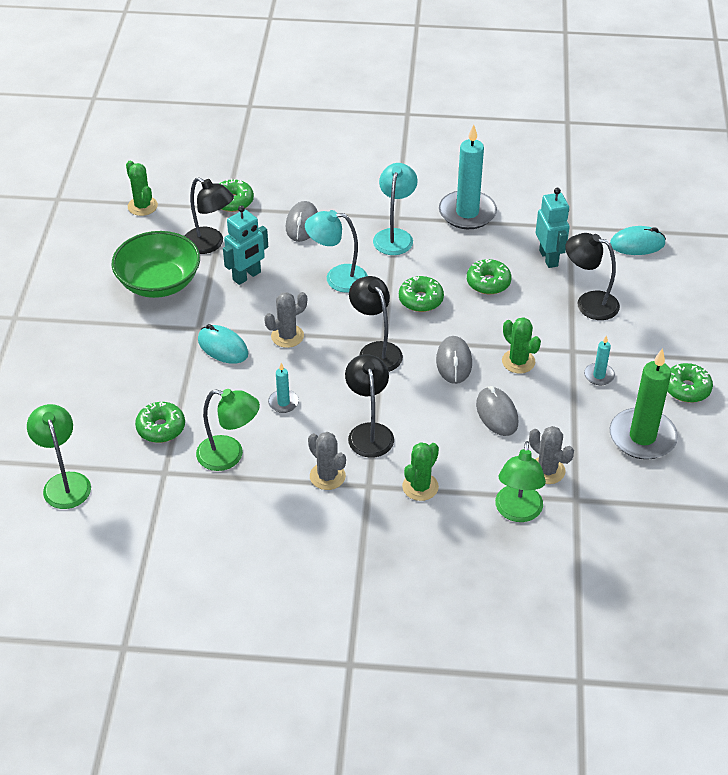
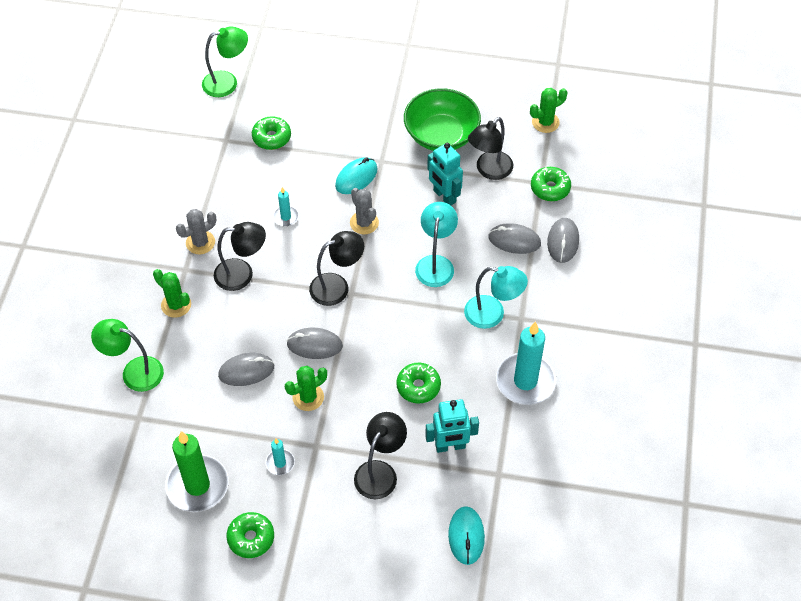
camera: 95 degrees right, 10 degrees up
green lamp [196,389,260,471] -> none
green donut [399,276,444,312] -> none
grey cactus [529,426,574,484] -> none
none -> grey mouse [547,218,579,263]

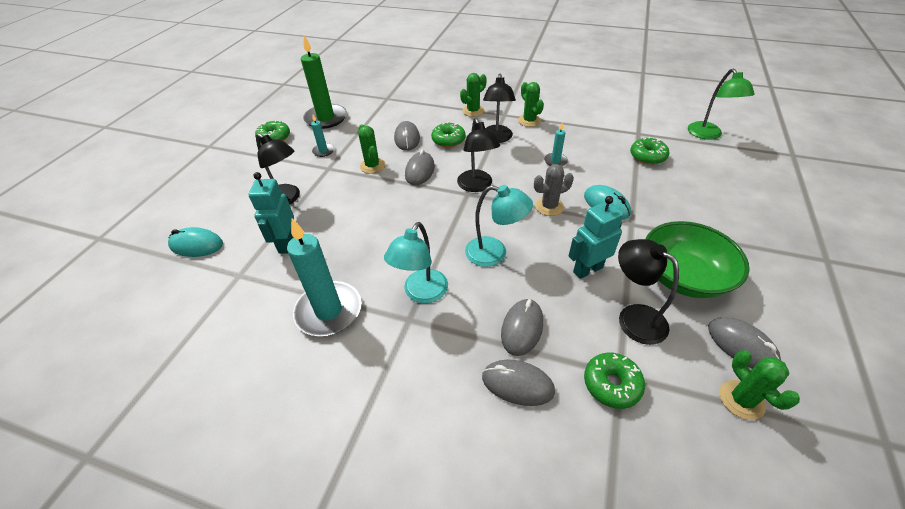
camera: 100 degrees right, 10 degrees down
green lamp [91,319,164,392] -> none
grey cactus [176,209,216,254] -> green cactus [518,82,544,127]
green donut [396,363,441,403] -> green donut moved to [431,122,466,148]
none -> grey mouse [708,317,781,369]

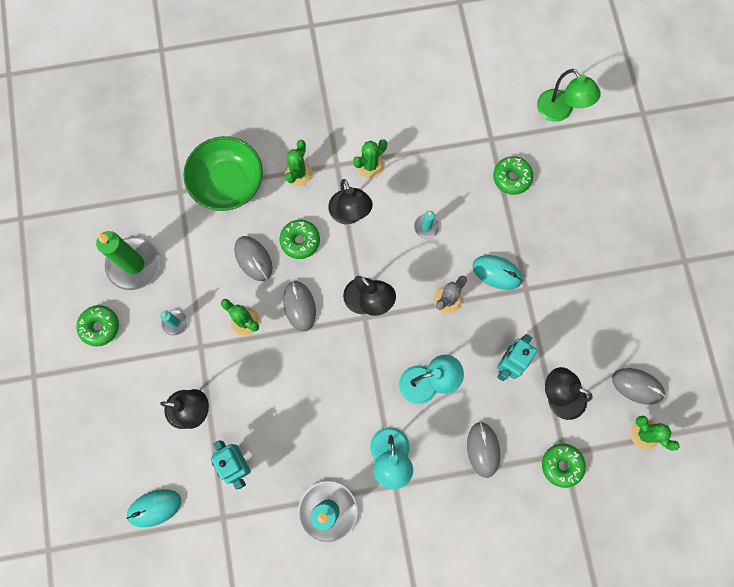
camera: 30 degrees left, 30 degrees up
grey mouse [482,360,555,406] -> none
green cactus [518,82,544,127] -> green cactus turned 75 degrees counterclockwise [353,139,387,178]
green bowl [646,221,750,298] -> green bowl moved to [183,136,263,211]

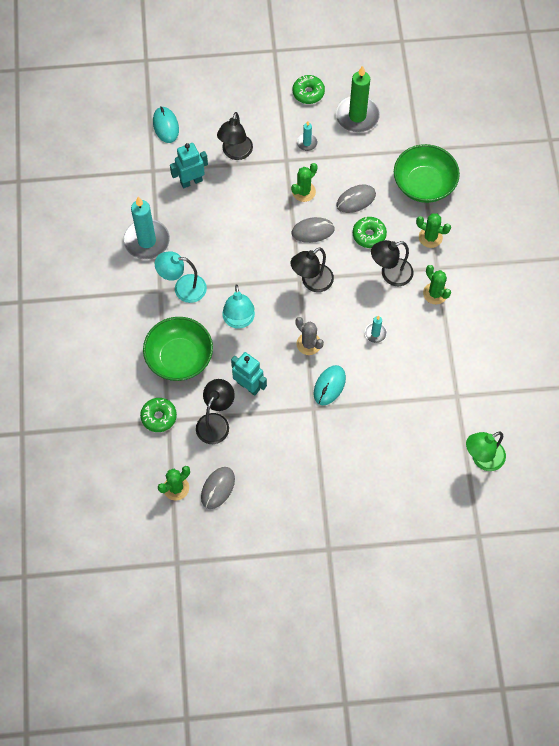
camera: 95 degrees right, 10 degrees down
grey mouse [467,422,500,478] -> green bowl [143,317,213,381]
green donut [493,156,533,195] -> none

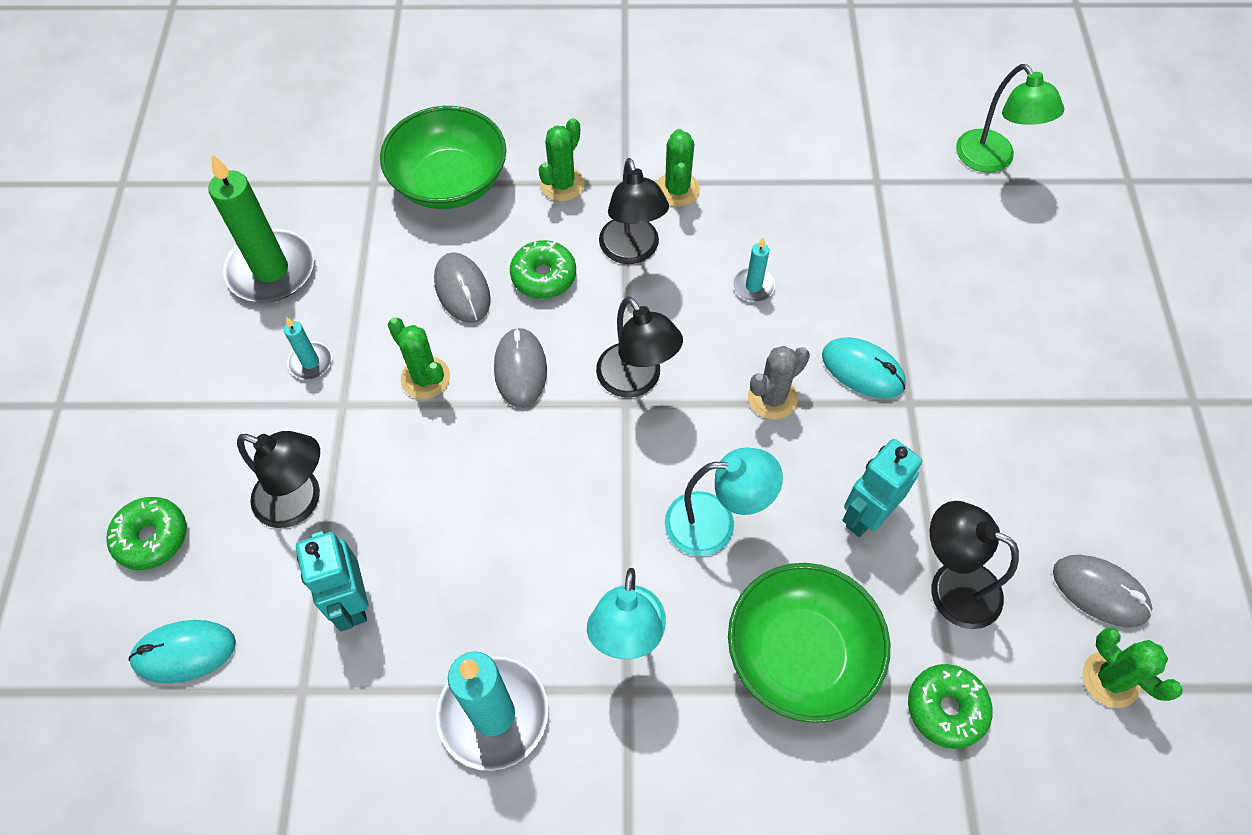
camera: 85 degrees left, 5 degrees down
green donut [292,75,325,104] -> green donut moved to [106,497,186,570]
green cactus [423,265,451,304] -> green cactus turned 60 degrees counterclockwise [657,129,700,207]

